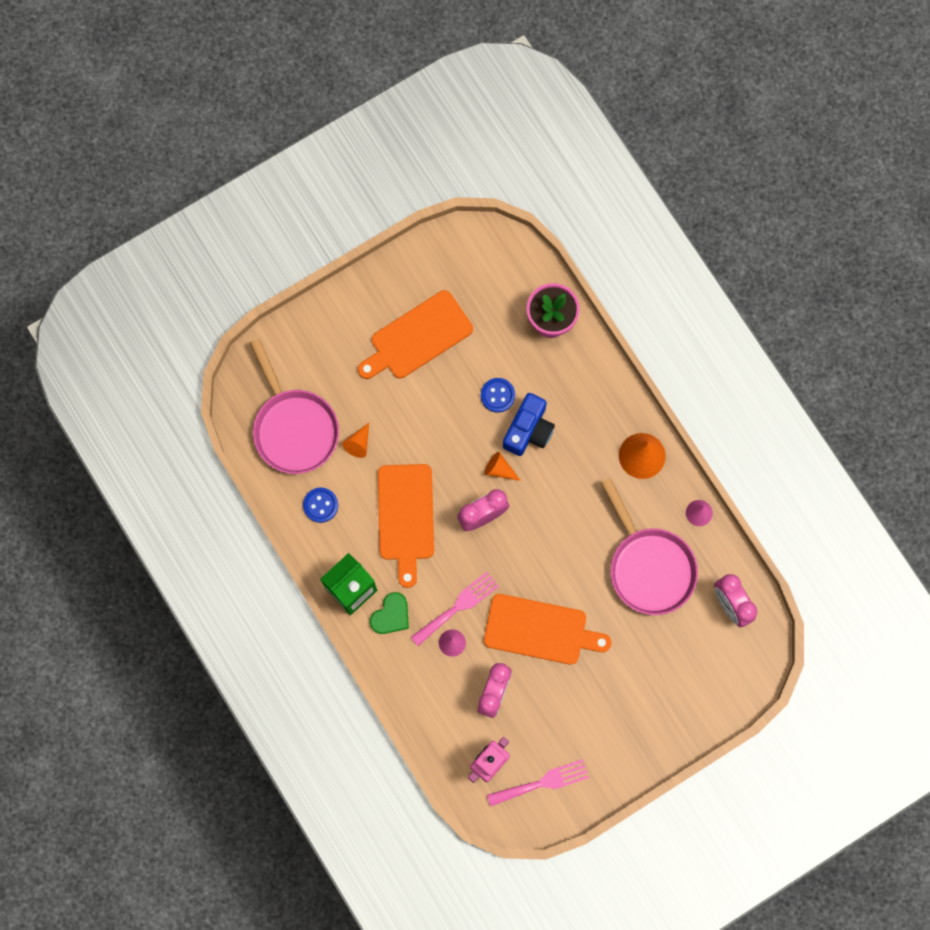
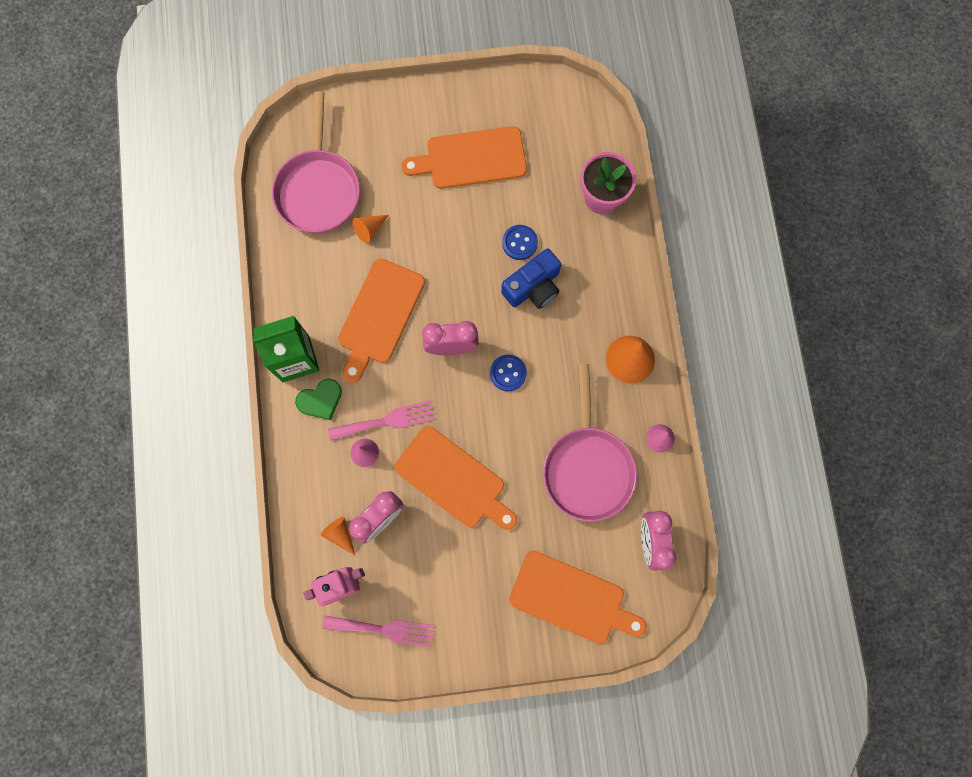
camera: 25 degrees right, 0 degrees up
blue button [303,488,338,523] -> blue button moved to [490,355,527,391]
orange cone [484,452,521,481] -> orange cone moved to [320,517,356,556]
none -> orange cutting board [509,551,646,644]

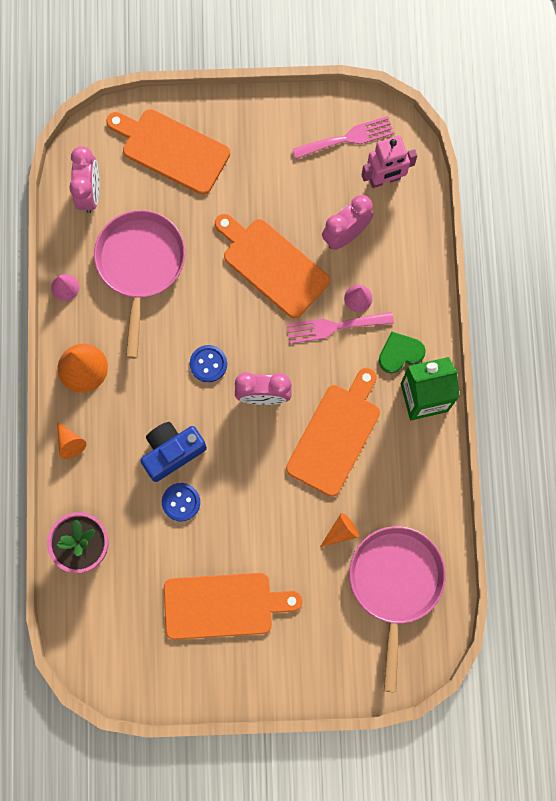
camera: 175 degrees left, 0 degrees up
orange cone [320,517,356,556] -> orange cone moved to [57,421,86,459]
pink fork [322,615,435,647] -> pink fork turned 150 degrees clockwise [292,116,394,159]

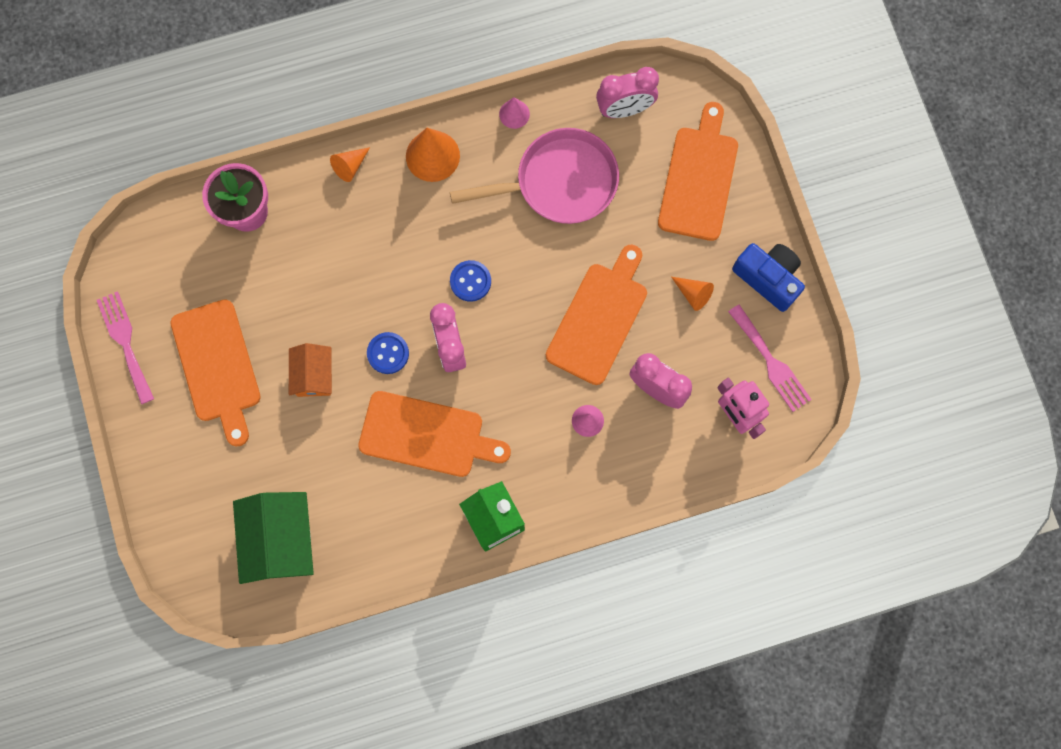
camera: 75 degrees right, 0 degrees up
blue camera [140,422,207,482] -> blue camera moved to [732,243,805,312]
blue button [162,483,200,522] -> blue button moved to [367,332,409,374]
pink fork [287,312,394,344] -> pink fork moved to [97,291,154,404]
orange cone [320,513,359,547] -> orange cone moved to [671,277,714,311]
pink pan [349,526,446,693] -> green house [233,492,314,584]
green heart [379,331,426,373] -> none
none -> orange house [289,343,332,397]

